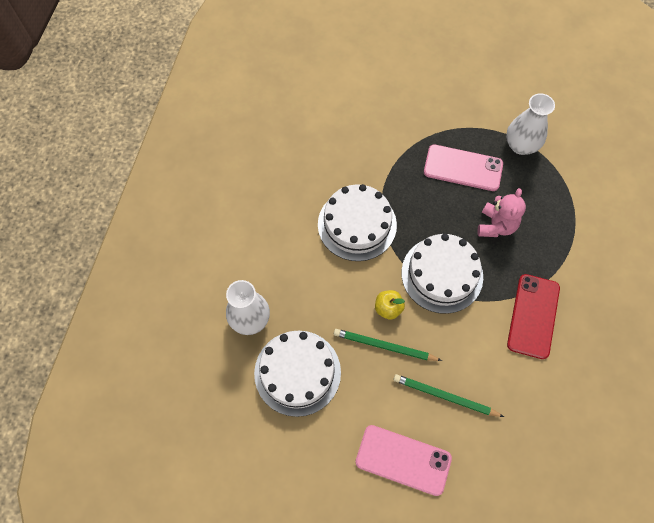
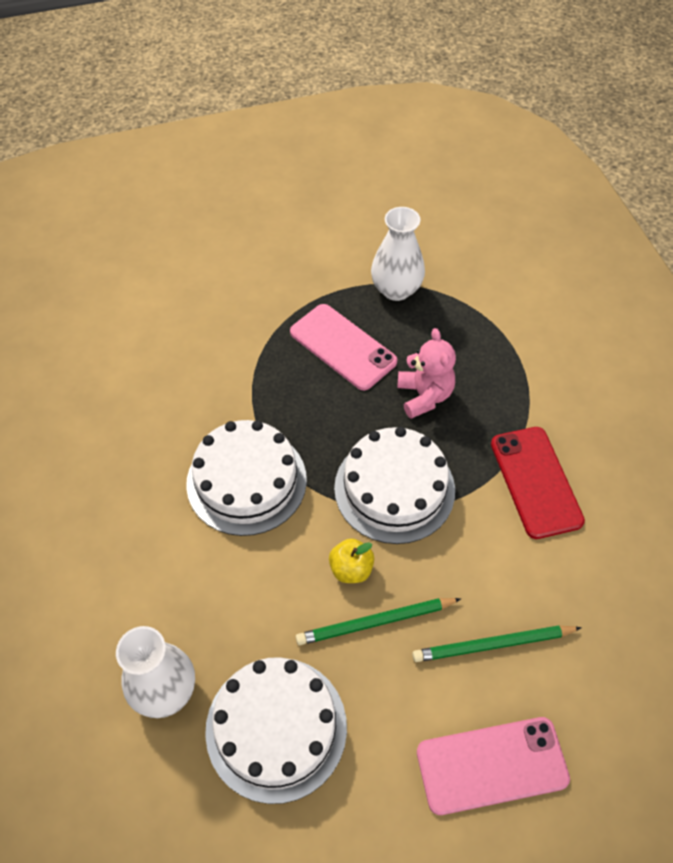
camera: 30 degrees left, 10 degrees down
pink phone [424,145,503,191] -> pink phone turned 60 degrees clockwise [290,304,397,390]

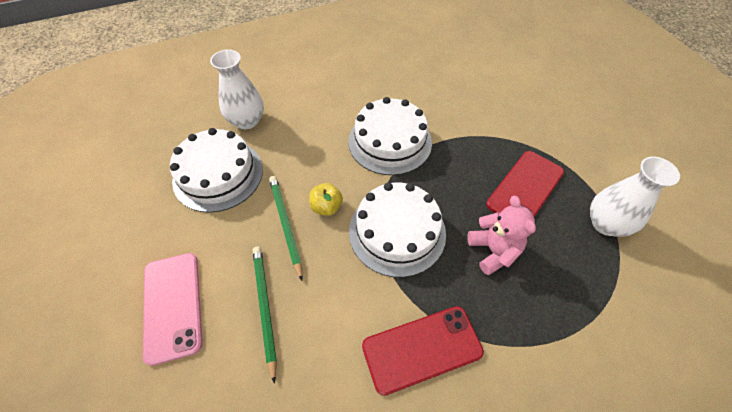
camera: 85 degrees right, 0 degrees up
pink phone [290,304,397,390] -> red phone [486,151,564,217]
pink teddy bear [398,328,456,419] -> pink teddy bear turned 90 degrees counterclockwise [468,196,536,275]

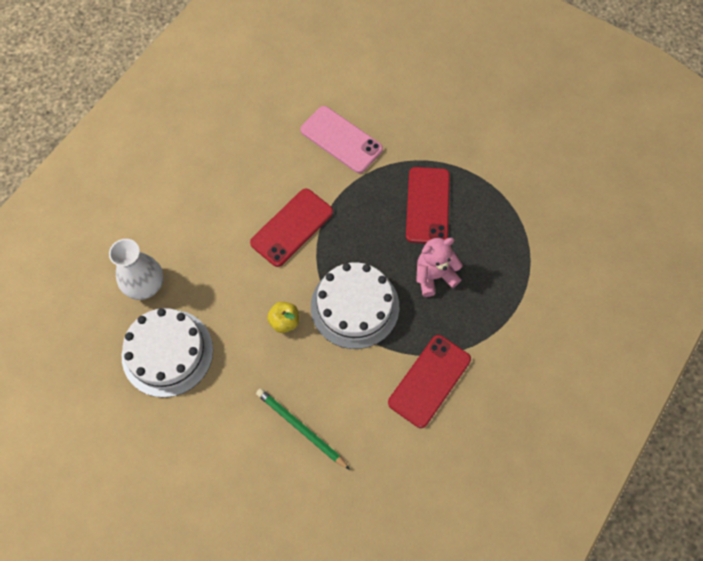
camera: 35 degrees left, 10 degrees up
pink phone [143,253,203,366] -> pink phone moved to [300,106,383,173]
green pencil [269,176,303,281] -> none
white cake [348,97,432,175] -> red phone [250,189,333,267]
pink teddy bear [468,196,536,275] -> pink teddy bear turned 60 degrees counterclockwise [416,238,463,297]
white vase [590,157,680,237] -> none

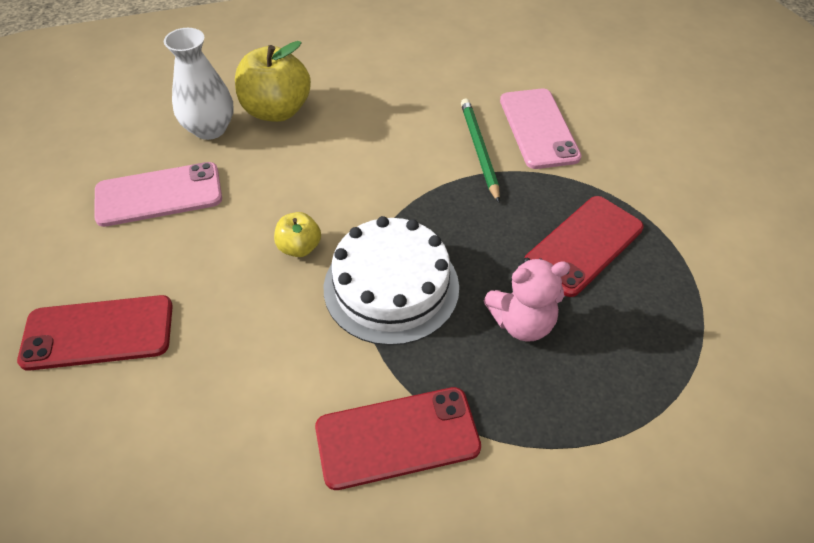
camera: 40 degrees right, 15 degrees down
white cake [122,308,213,398] -> pink phone [94,162,222,227]
red phone [250,189,333,267] -> red phone moved to [17,295,173,371]
green pencil [256,388,350,470] -> green pencil moved to [461,98,500,203]
pink teddy bear [416,238,463,297] -> pink teddy bear turned 150 degrees clockwise [484,258,570,342]
none -> yellow apple [235,41,311,122]

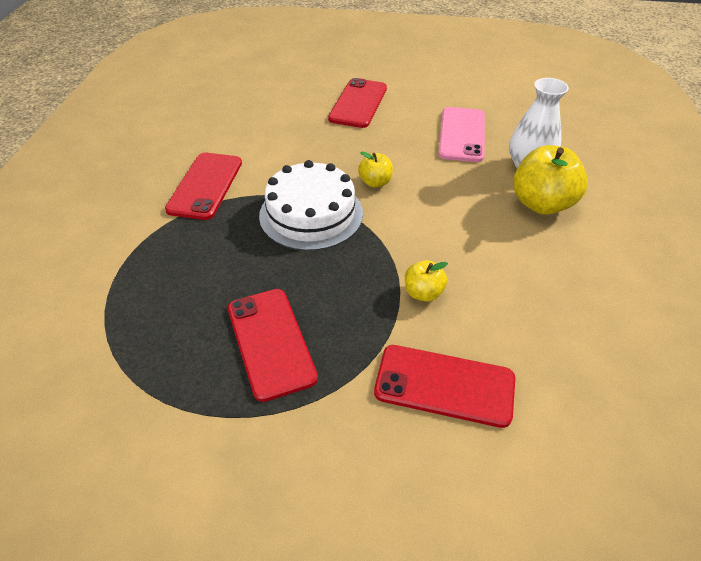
camera: 115 degrees right, 5 degrees down
green pencil [461,98,500,203] -> none
pink teddy bear [484,258,570,342] -> none
pink phone [500,88,581,169] -> red phone [374,345,515,428]
none -> yellow apple [405,260,448,302]

